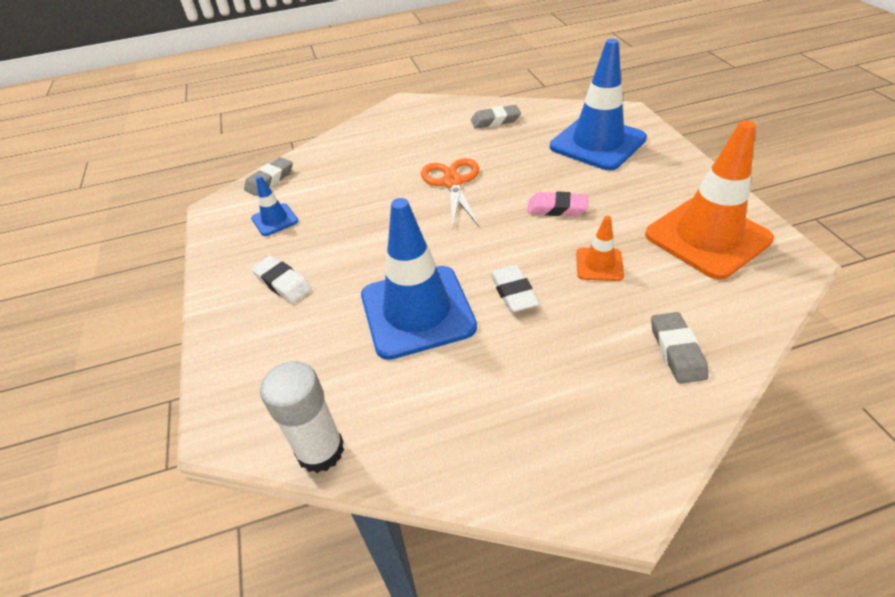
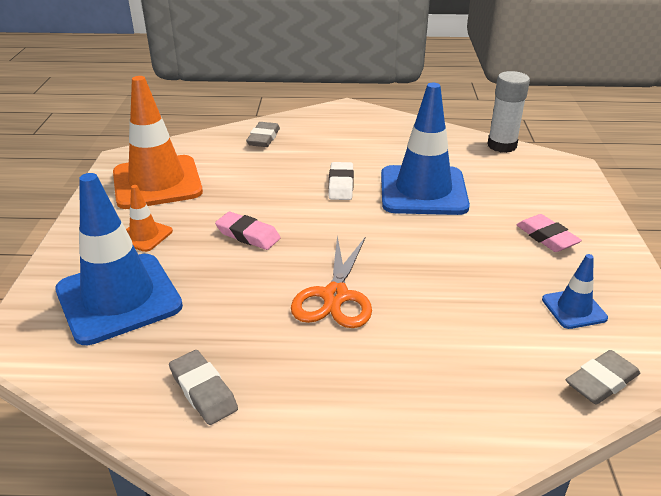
camera: 165 degrees left, 10 degrees down
white eraser [251,256,312,303] -> pink eraser [517,214,582,252]
grey eraser [471,105,521,129] -> grey eraser turned 45 degrees clockwise [169,350,238,425]
orange traffic cone [576,216,624,281] -> orange traffic cone moved to [126,185,173,252]

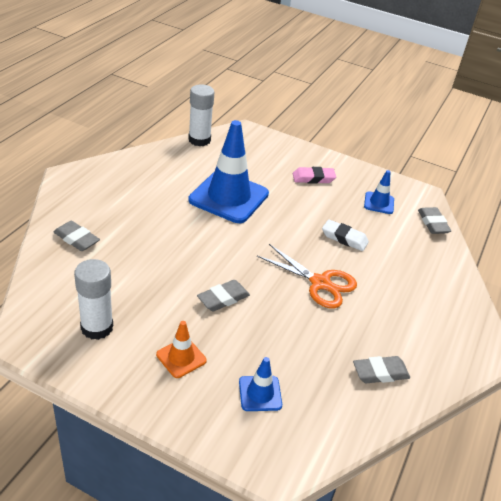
camera: 70 degrees left, 5 degrees up
blue traffic cone [55,173,183,345] -> blue traffic cone [239,357,282,411], size x0.47
orange traffic cone [113,76,203,209] -> white glue stick [74,259,113,340]
pink eraser [215,212,281,250] -> grey eraser [197,280,250,311]
white eraser [328,162,354,200] -> white eraser moved to [322,219,369,251]

